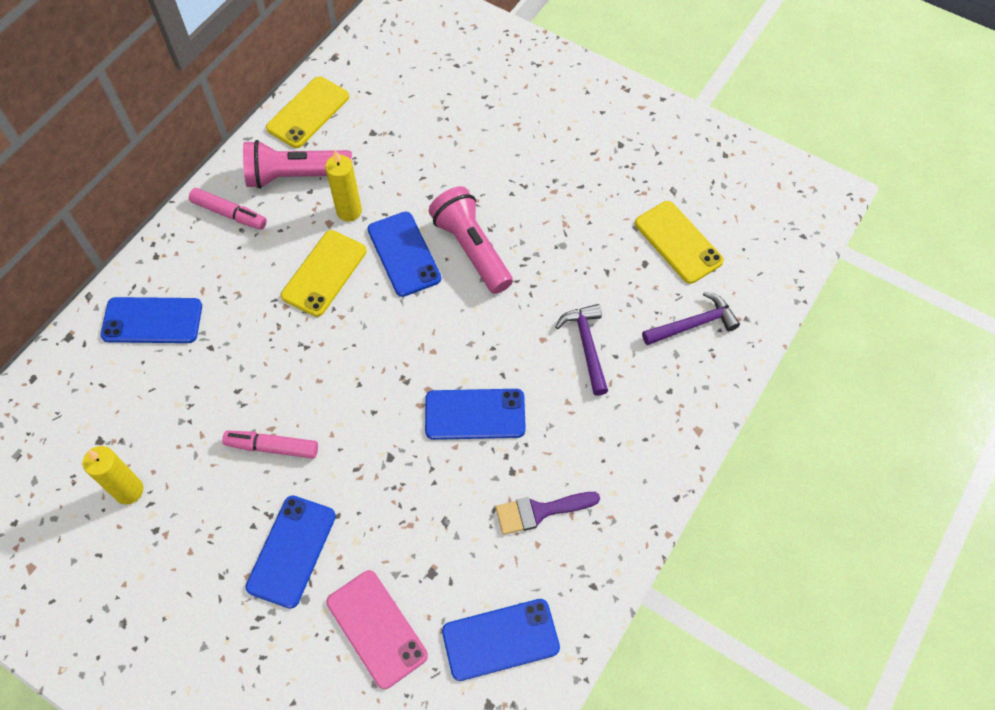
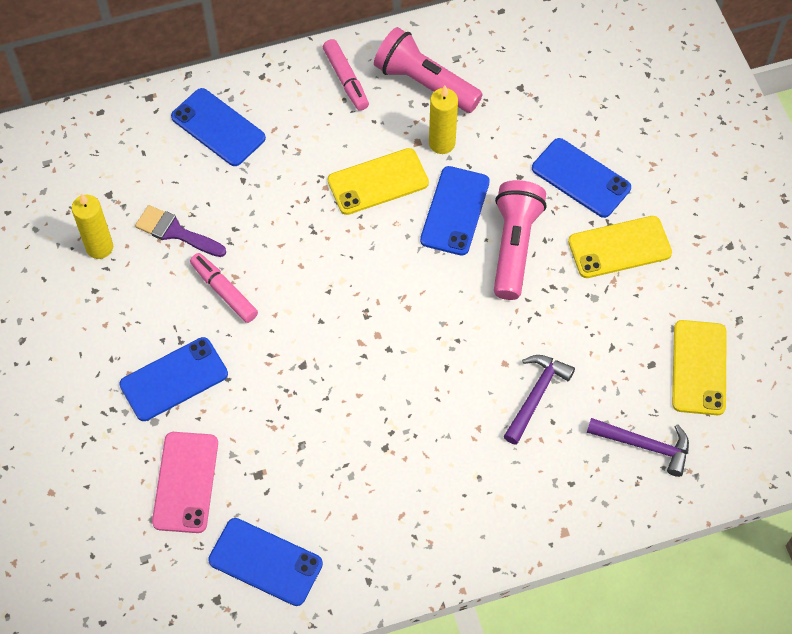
camera: 40 degrees right, 0 degrees up
yellow phone [266,76,349,148] -> yellow phone moved to [568,216,672,278]
blue phone [425,389,526,440] -> blue phone moved to [532,138,631,218]
purple brush [496,492,600,535] -> purple brush moved to [135,205,226,257]

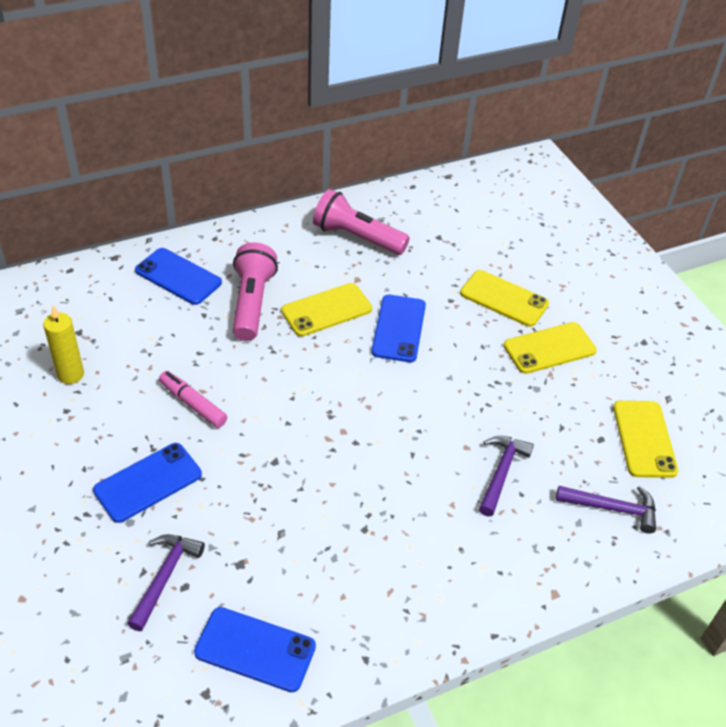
camera: 10 degrees left, 15 degrees down
purple brush [135,205,226,257] -> none
pink phone [152,432,218,533] -> purple hammer [127,534,205,631]
pink marker [323,39,369,111] -> none
yellow candle [429,85,458,154] -> none
pink flashlight [494,180,547,300] -> pink flashlight moved to [233,243,278,341]
blue phone [532,138,631,218] -> yellow phone [460,270,549,327]

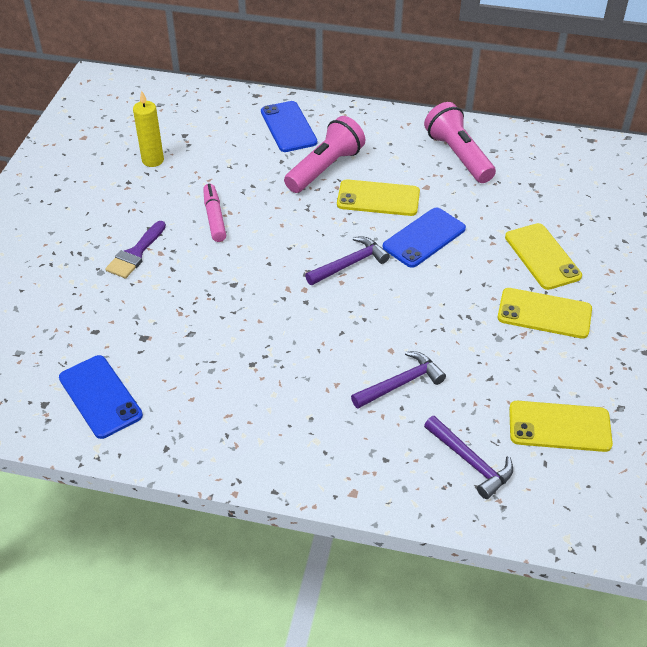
camera: 40 degrees right, 0 degrees up
blue phone [93,443,202,523] -> purple brush [105,221,166,279]
purple hammer [127,534,205,631] -> purple hammer moved to [305,237,390,285]
yellow phone [613,401,679,478] -> yellow phone turned 60 degrees clockwise [509,401,613,452]

